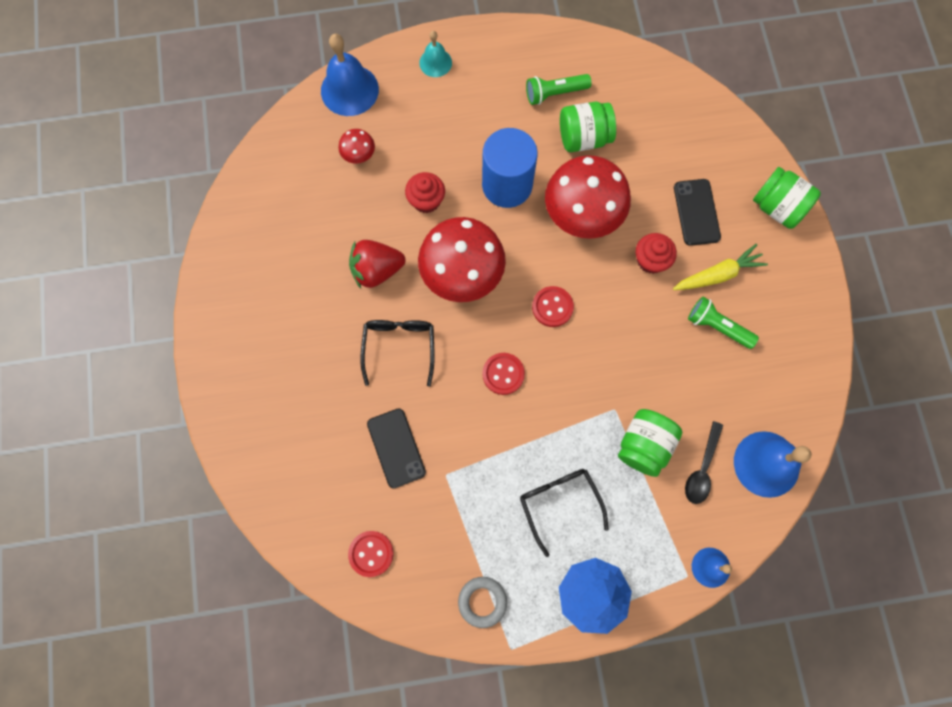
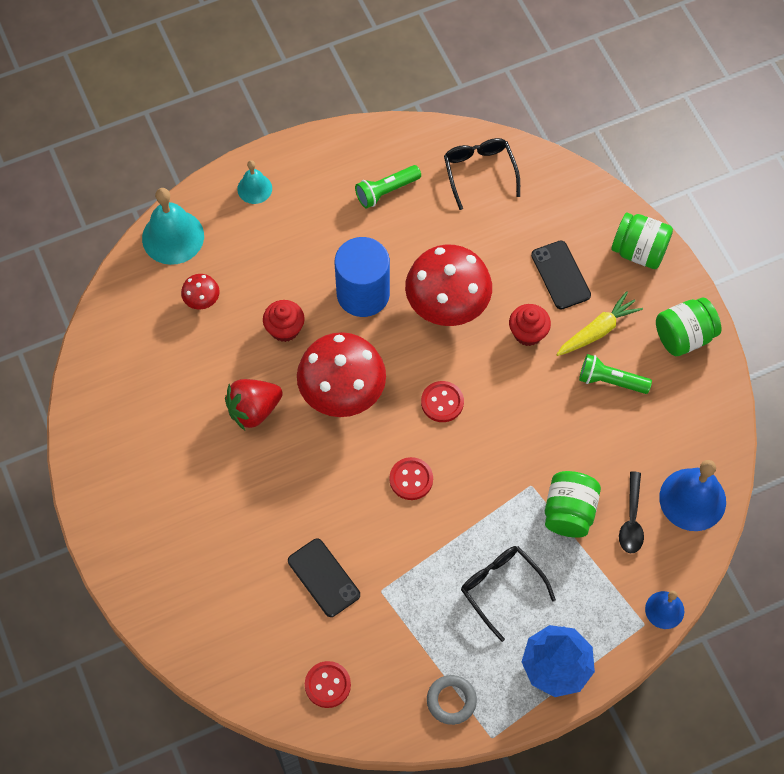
camera: 15 degrees left, 10 degrees down
blue bell [321,34,379,116] -> turquoise bell [142,188,204,265]
black glasses [360,320,435,387] -> black glasses moved to [444,138,520,210]
green jar [560,102,616,152] -> green jar moved to [656,298,722,356]

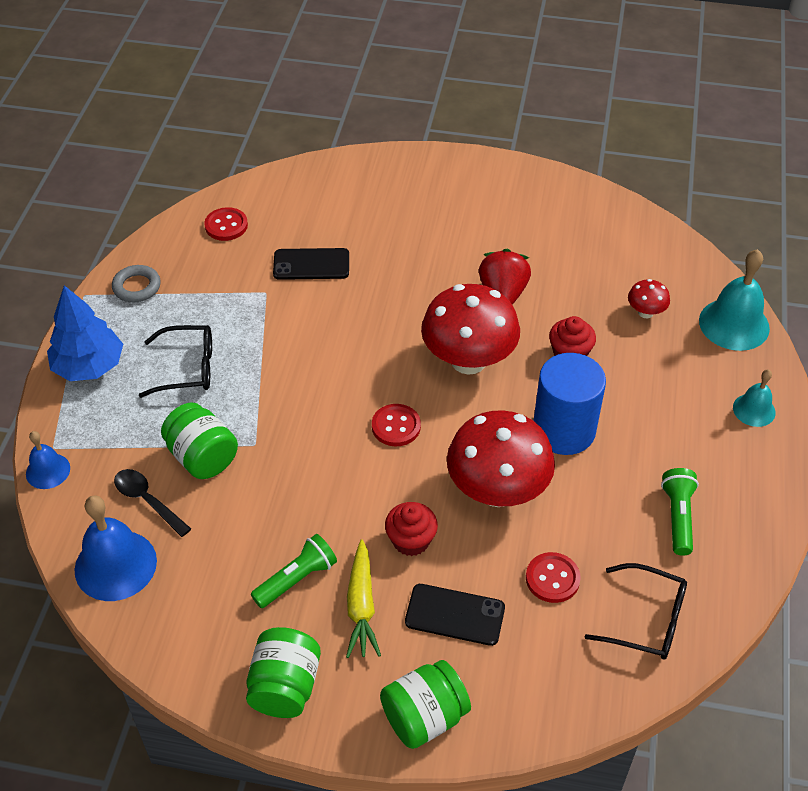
camera: 125 degrees right, 15 degrees down
red button [389,457,433,500] -> red button moved to [526,552,581,603]

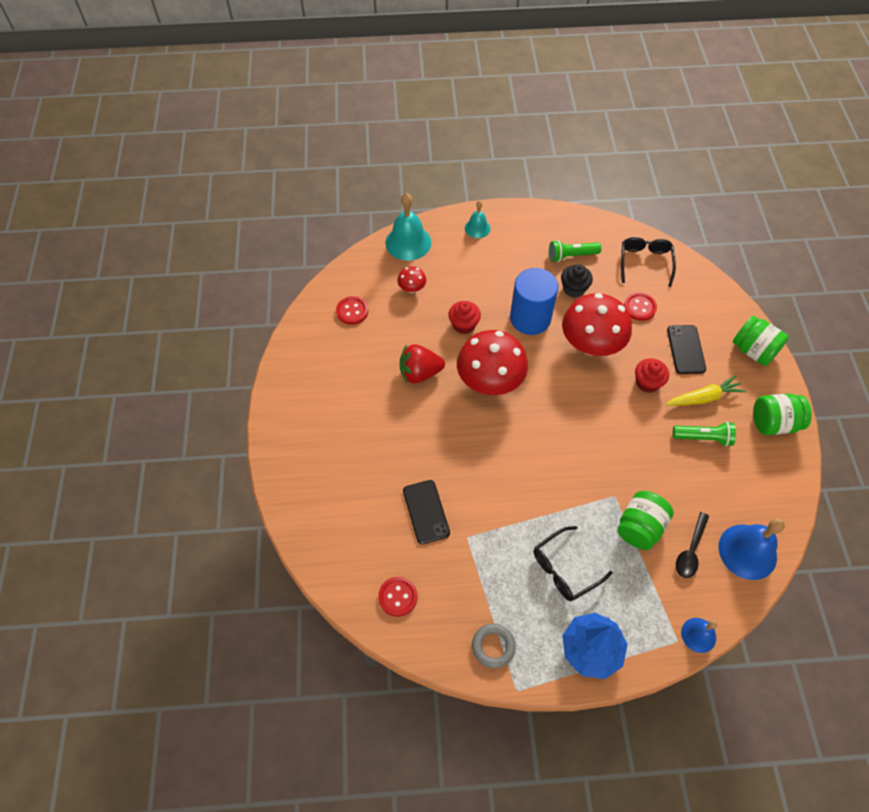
camera: 105 degrees left, 10 degrees up
black glasses [139,325,212,398] -> black glasses turned 105 degrees counterclockwise [534,526,613,601]
green flashlight [251,534,337,608] -> green flashlight turned 150 degrees clockwise [673,421,736,446]
red button [372,404,421,446] -> red button moved to [336,296,368,325]
none -> black cupcake [561,264,593,298]

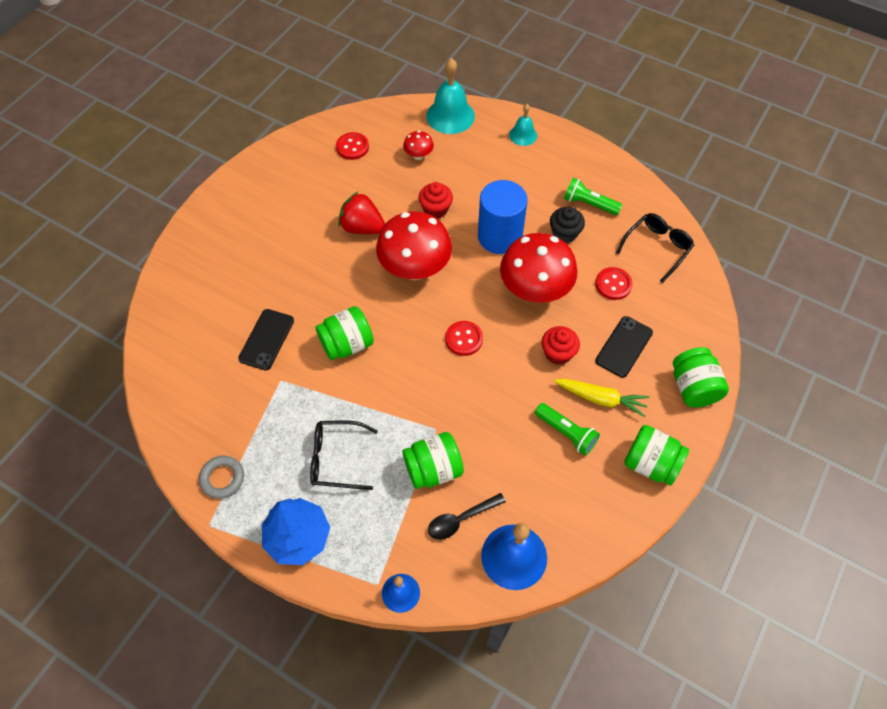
camera: 35 degrees right, 0 degrees up
red button [378,577,417,617] -> red button moved to [445,321,483,356]
none -> green jar [316,306,374,360]

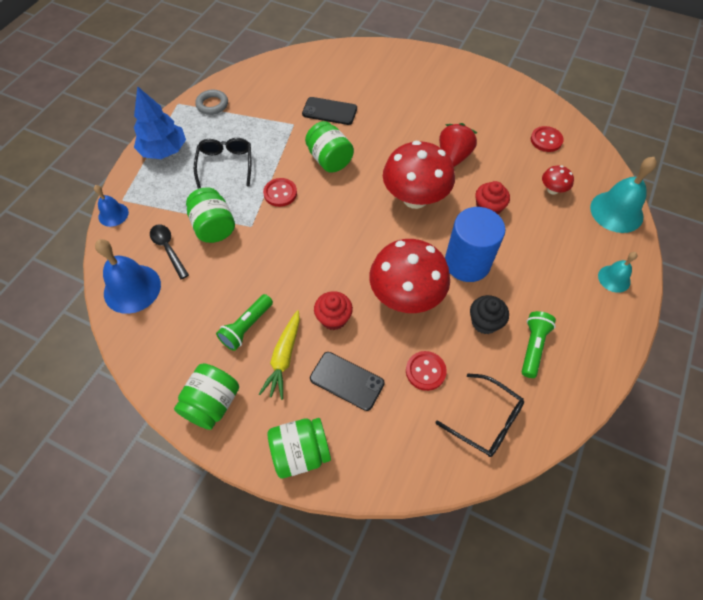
camera: 85 degrees right, 0 degrees up
red button [445,321,483,356] -> red button moved to [263,178,297,207]

